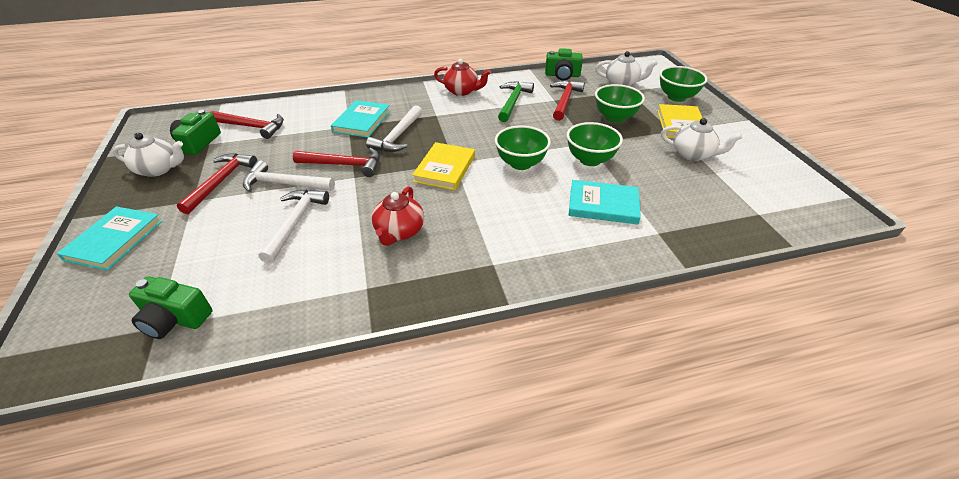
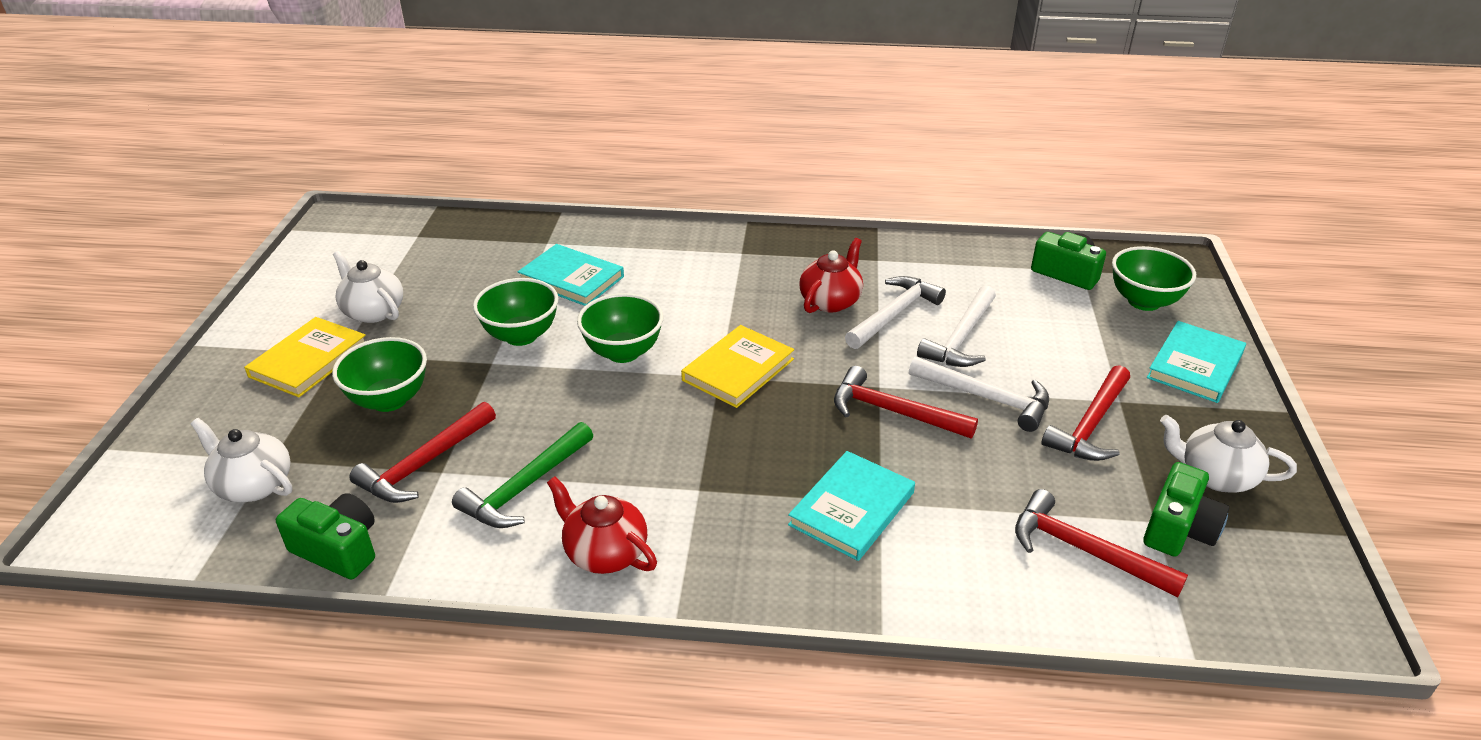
camera: 160 degrees left, 5 degrees down
white hammer [366,105,422,152] -> white hammer moved to [845,276,946,349]
green bowl [660,66,707,102] -> green bowl moved to [1112,246,1196,311]

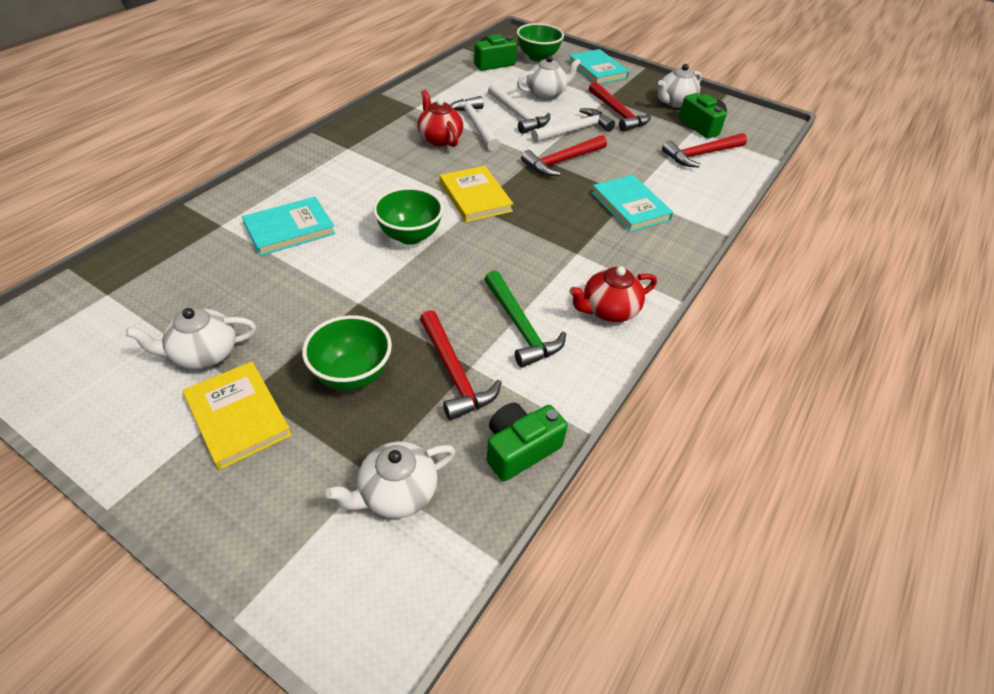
camera: 65 degrees left, 10 degrees up
green bowl [473,278,558,346] -> none
none -> white teapot [517,55,581,100]

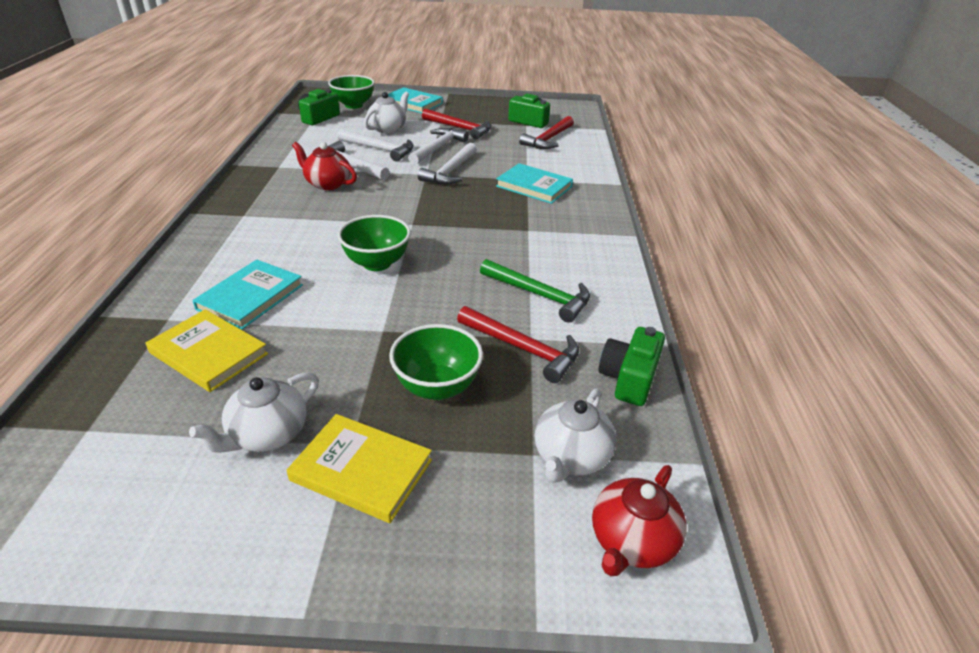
camera: 30 degrees left, 10 degrees down
yellow book [440,166,513,222] -> yellow book moved to [146,309,268,392]
red hammer [521,135,607,176] -> white hammer [418,143,477,185]
red teapot [569,266,657,322] -> red teapot moved to [592,465,687,576]
white teapot [658,64,702,108] -> none

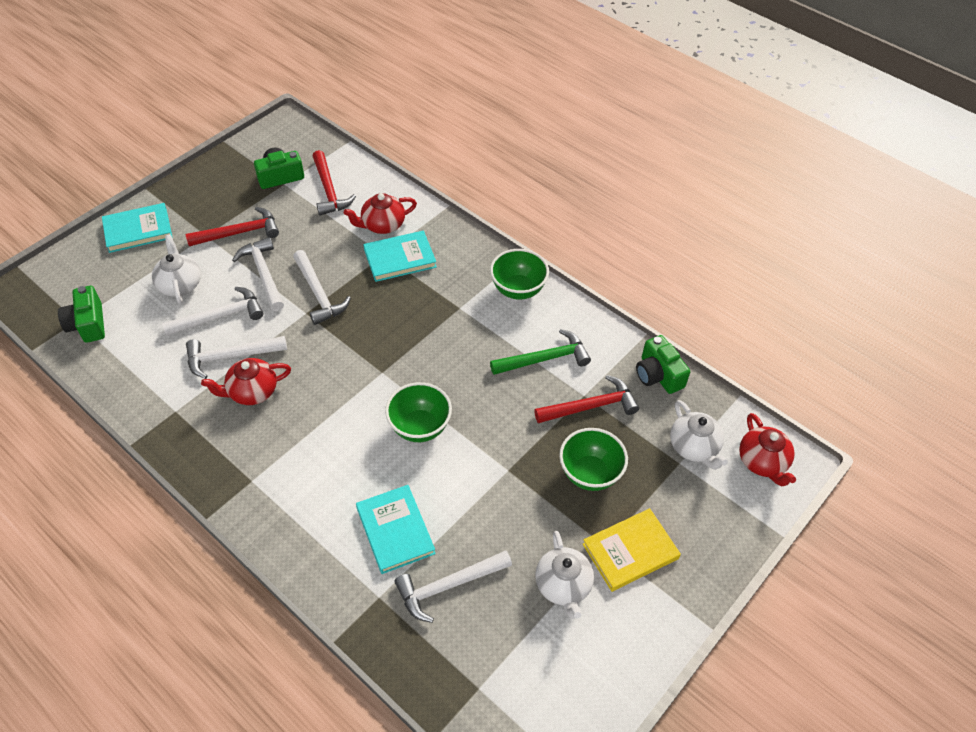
camera: 50 degrees left, 15 degrees up
yellow book [146,309,268,392] -> white hammer [394,550,512,623]
green bowl [328,75,375,109] -> green bowl moved to [490,249,549,300]
none -> red teapot [344,193,417,234]

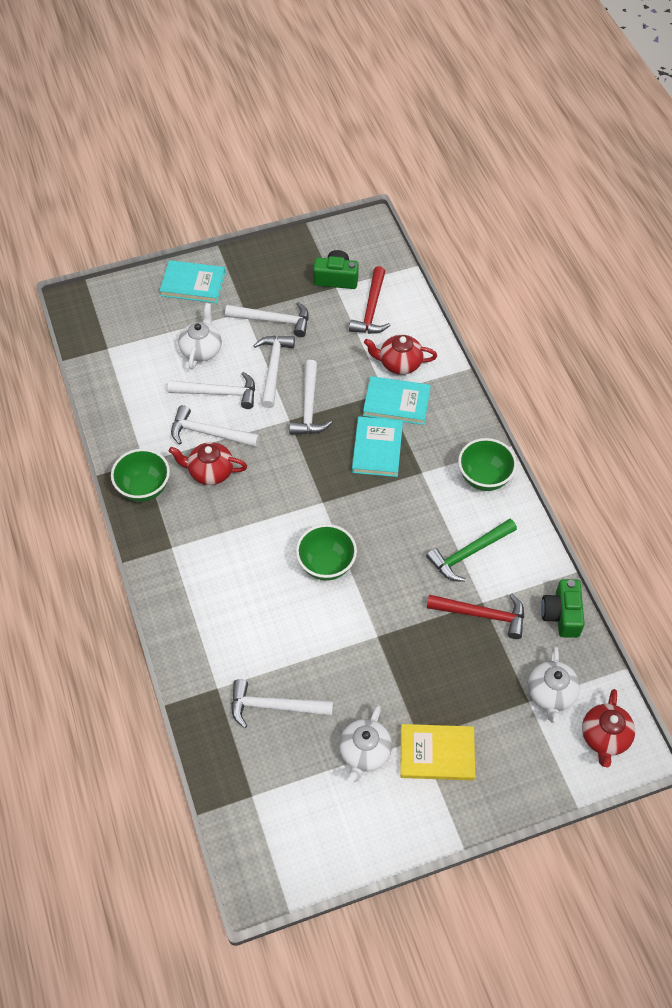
camera: 30 degrees right, 5 degrees up
green camera [58,286,105,343] -> none
red hammer [185,207,279,246] -> white hammer [225,302,309,337]
turquoise book [356,485,436,574] -> turquoise book moved to [352,417,403,477]
green hammer [490,329,591,375] -> green hammer turned 135 degrees clockwise [426,519,517,582]
green bowl [559,428,628,491] -> green bowl moved to [111,449,170,502]

